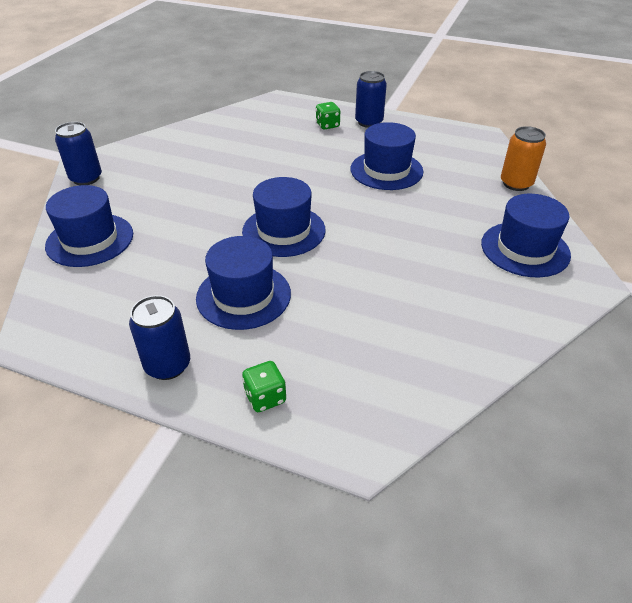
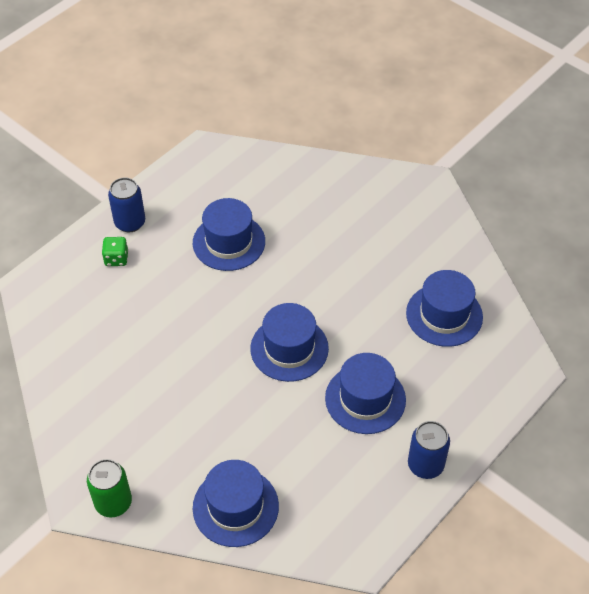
camera: 70 degrees left, 10 degrees up
blue can [55,122,102,185] -> green can [87,459,132,518]
green dice [242,361,286,412] -> none
blue hat [481,194,571,277] -> blue hat moved to [406,270,483,347]
orange can [501,126,546,191] -> none

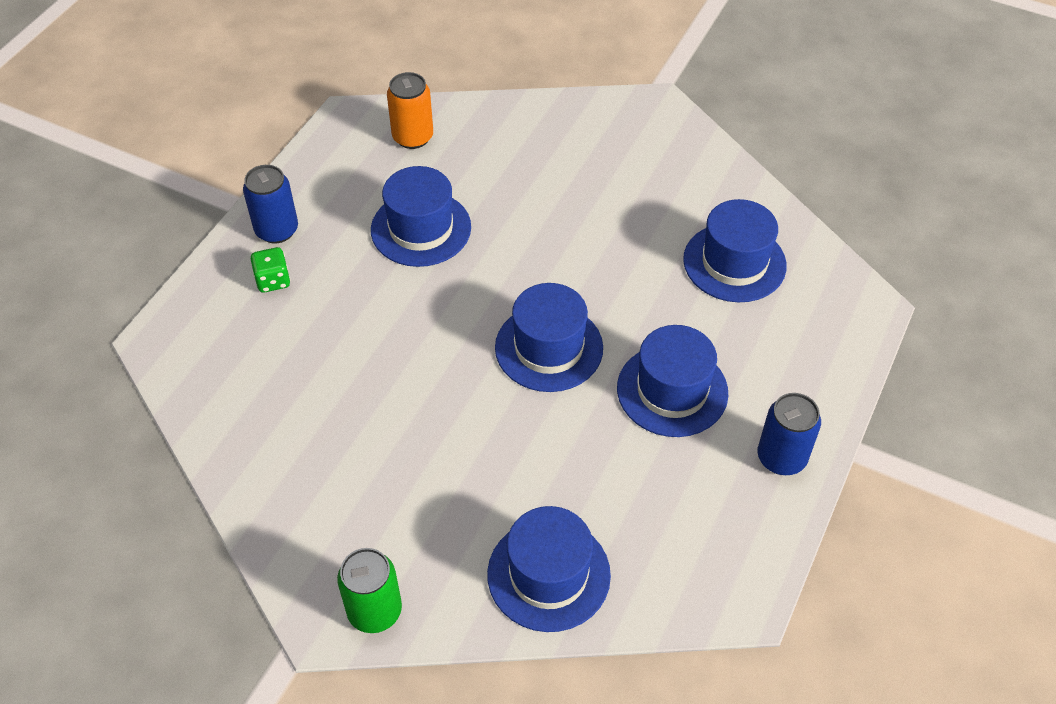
camera: 15 degrees left, 0 degrees up
none -> orange can [387,72,433,149]

